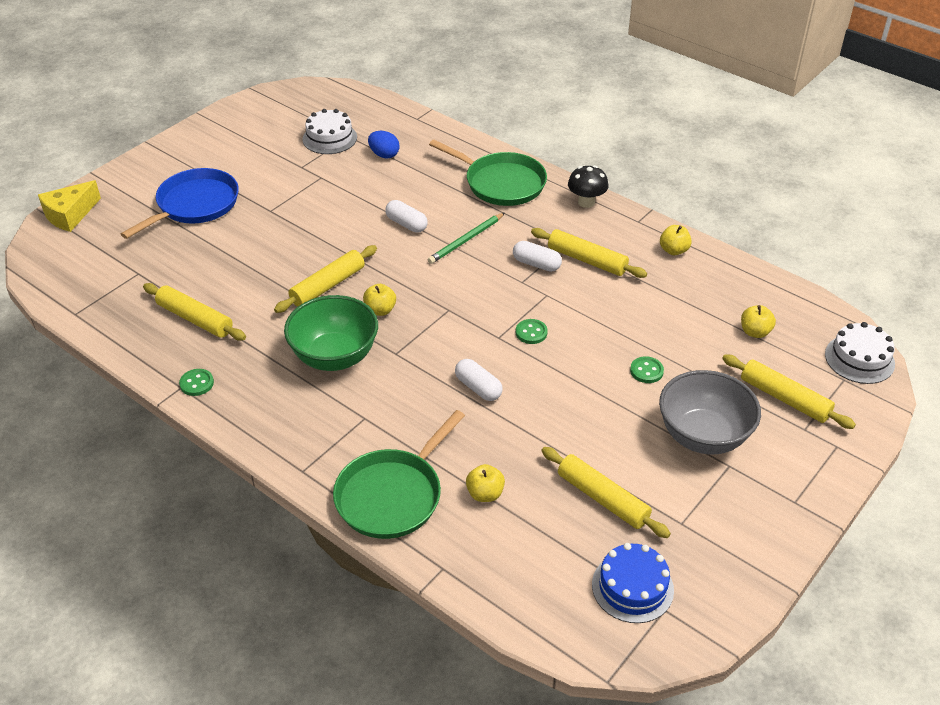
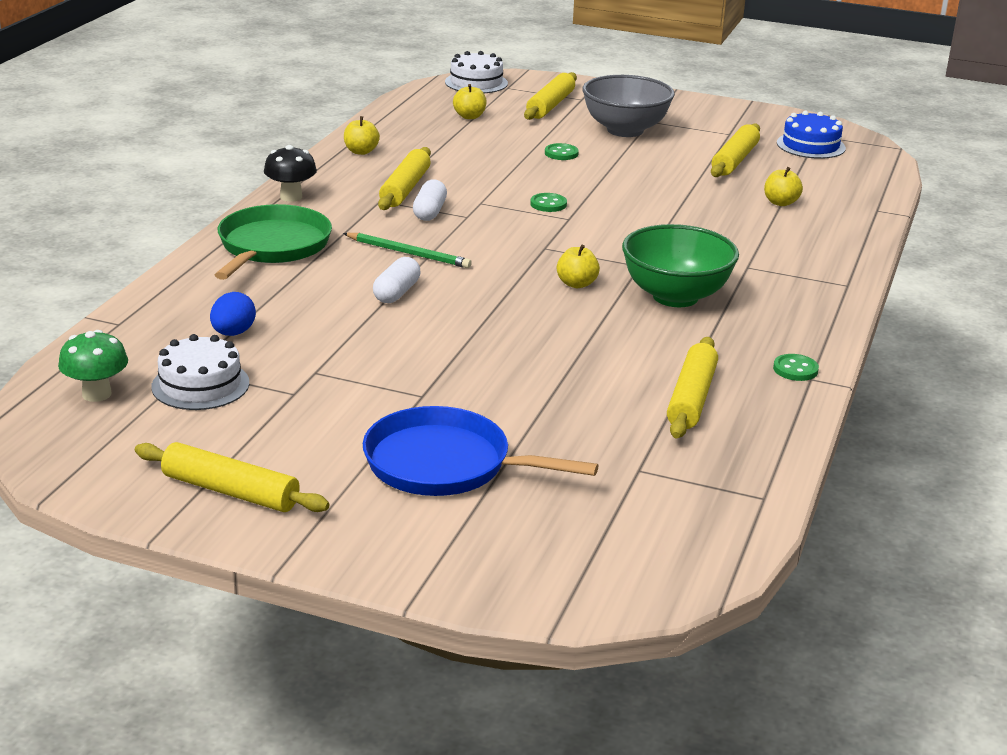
camera: 110 degrees left, 15 degrees down
yellow cheese [38,180,101,232] -> none
yellow rolling pin [274,245,377,313] -> yellow rolling pin moved to [135,442,330,512]
green pan [333,410,465,539] -> none
white capsule [455,359,503,401] -> none
none -> green mushroom [58,330,128,402]

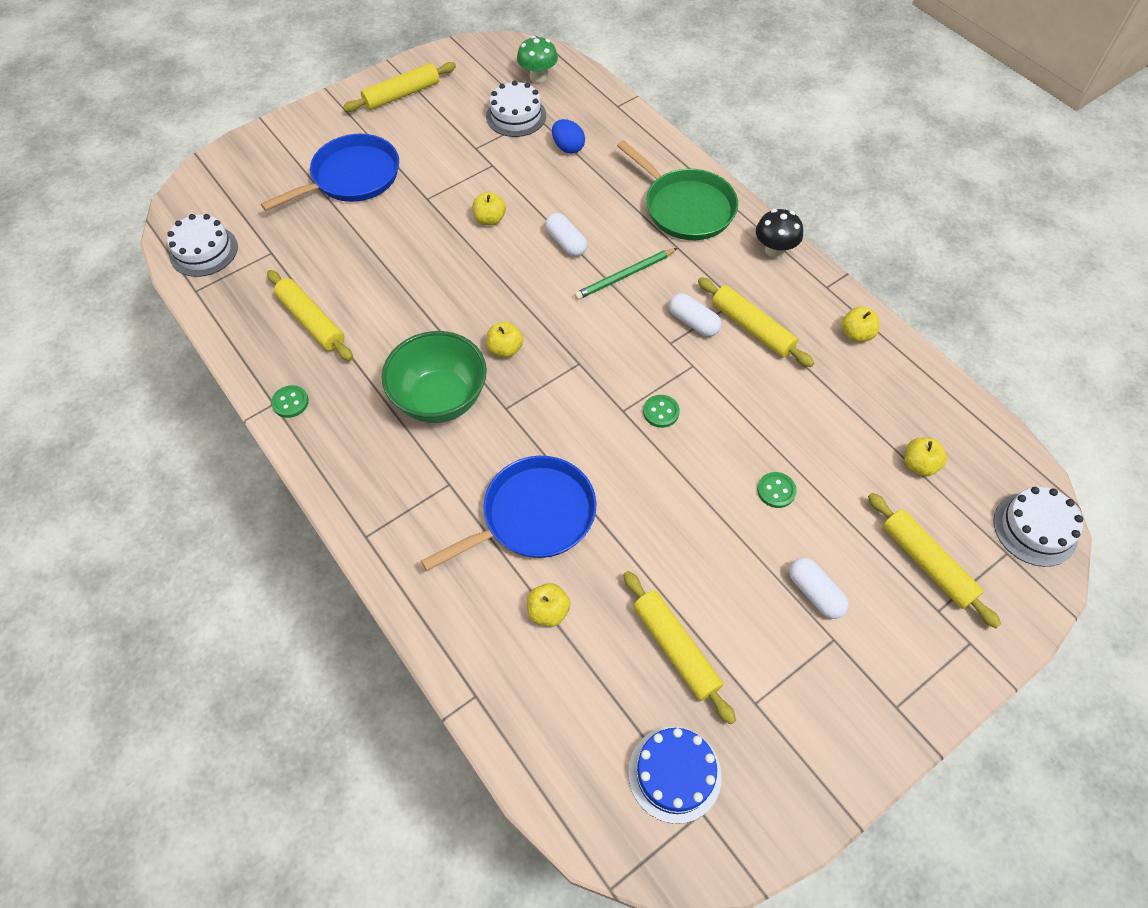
camera: 125 degrees right, 30 degrees up
grey bowl [582,75,675,137] -> white capsule [789,557,849,619]
none -> white cake [167,214,238,277]
none -> blue pan [421,456,596,571]
none -> yellow apple [472,192,506,225]

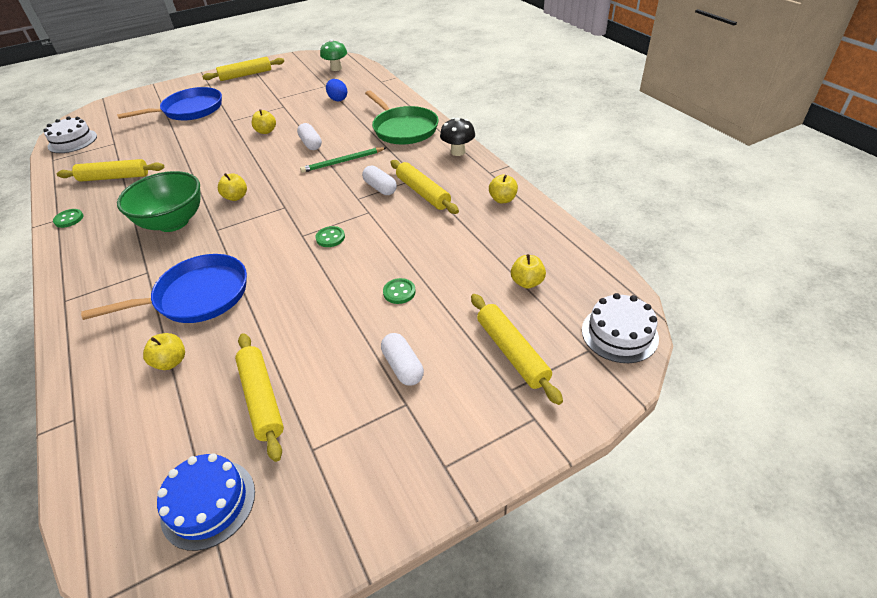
camera: 10 degrees right, 15 degrees down
yellow rolling pin [267,270,353,361] -> yellow rolling pin turned 60 degrees counterclockwise [57,159,164,182]
white cake [486,80,546,137] -> none

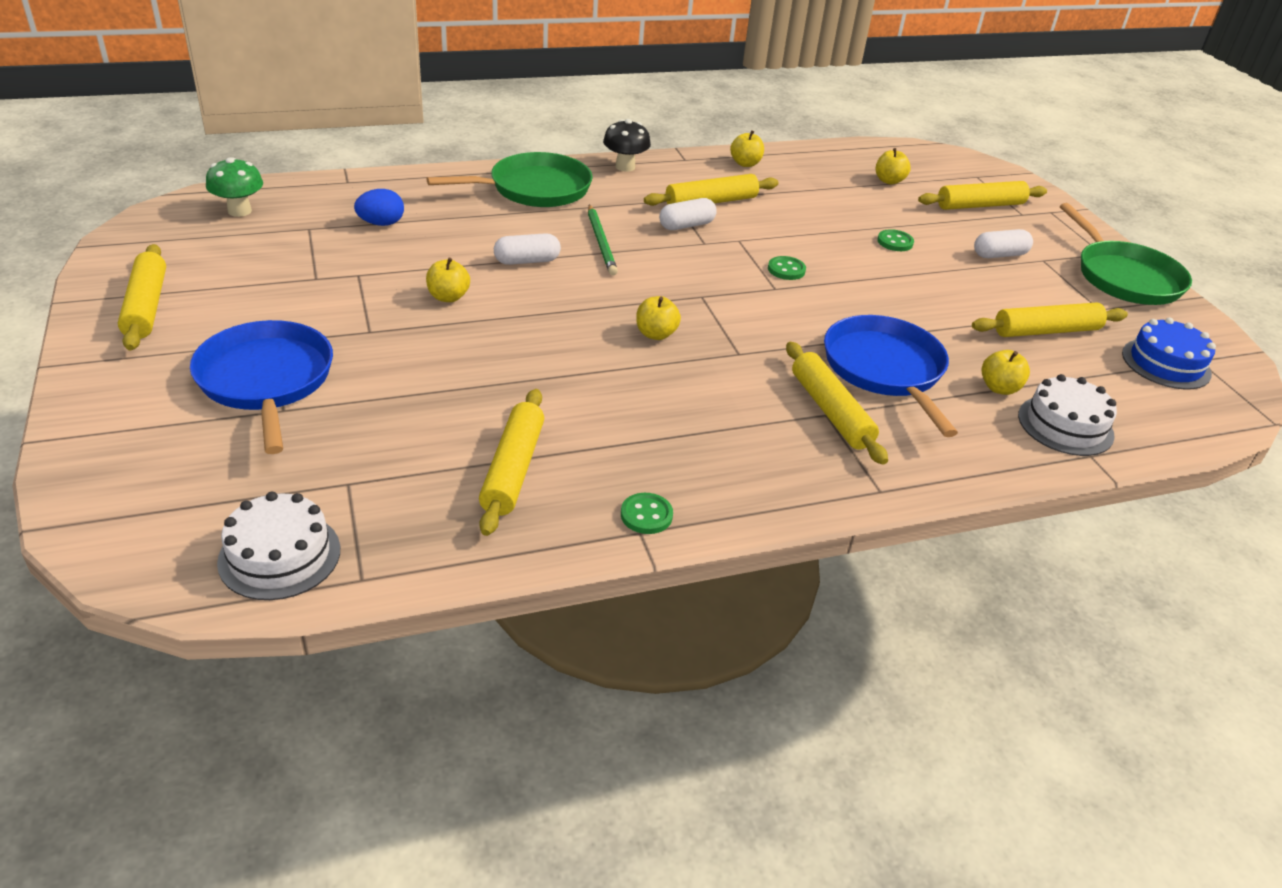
camera: 85 degrees left, 5 degrees down
green bowl [117,171,201,232] -> none
white cake [582,293,659,363] -> white cake moved to [1018,374,1117,456]
none -> yellow rolling pin [786,342,888,465]
none -> green pan [1060,203,1192,305]

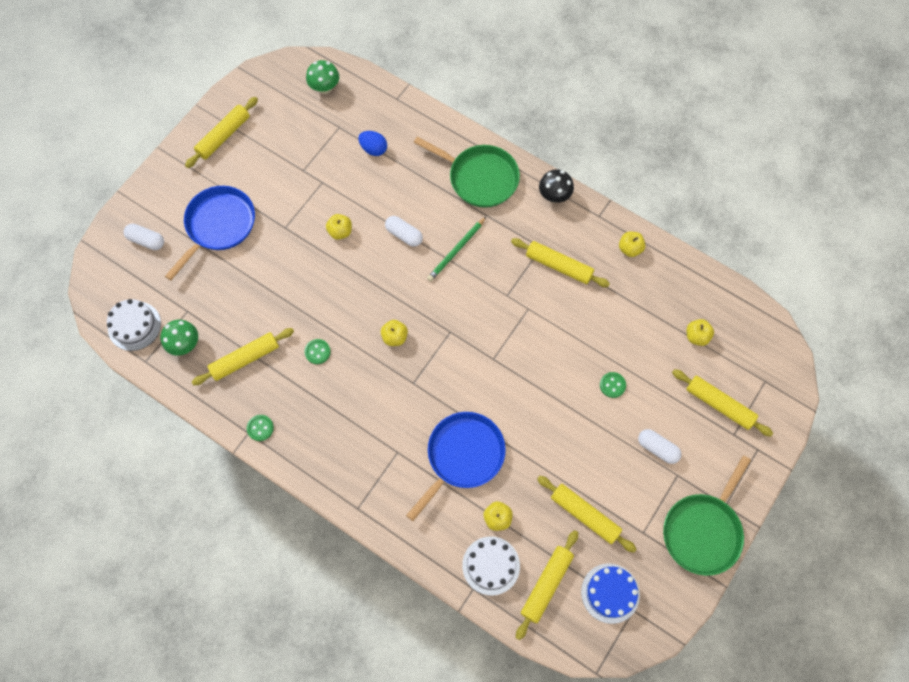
camera: 55 degrees right, 30 degrees up
white capsule [659,198,717,230] -> white capsule moved to [124,224,164,250]
green button [768,256,806,280] -> green button moved to [304,339,331,364]
yellow rolling pin [786,342,888,465] -> yellow rolling pin moved to [516,530,578,640]
none -> green mushroom [161,320,198,356]

